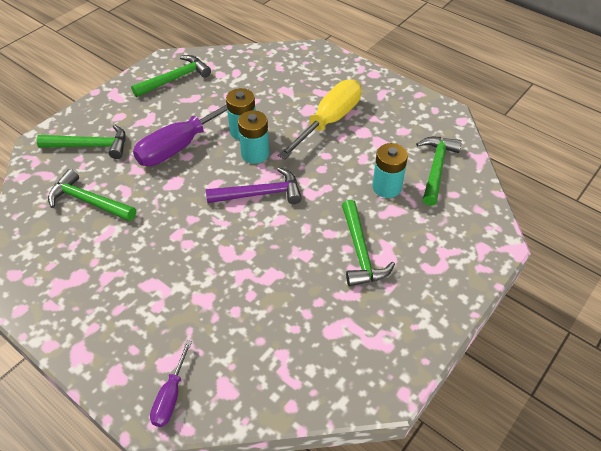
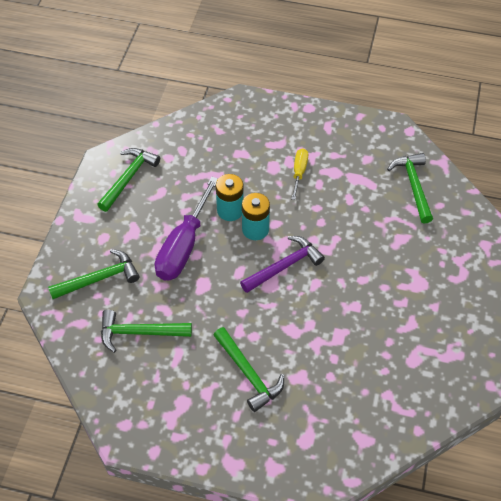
camera: 25 degrees left, 5 degrees up
purple screwdriver [150,340,192,427] -> none
yellow screwdriver [278,79,362,159] -> yellow screwdriver [291,148,308,200], size x0.51
green hammer [342,200,395,286] -> green hammer moved to [213,327,284,412]
turquoise battery [372,143,408,198] -> none

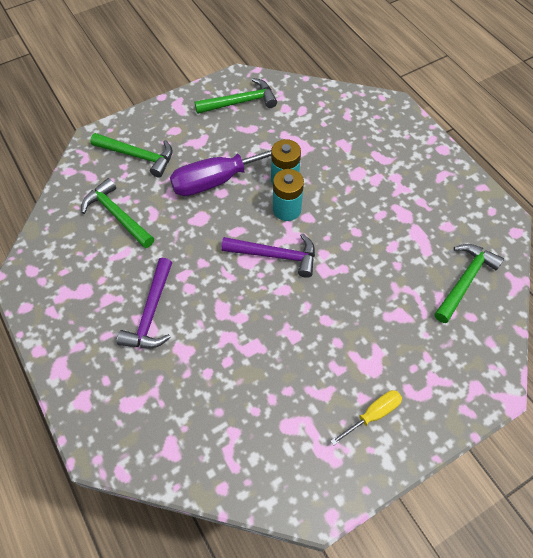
camera: 45 degrees right, 5 degrees up
green hammer [213,327,284,412] -> purple hammer [117,258,172,348]
yellow screwdriver [291,148,308,200] -> yellow screwdriver moved to [331,390,402,446]

